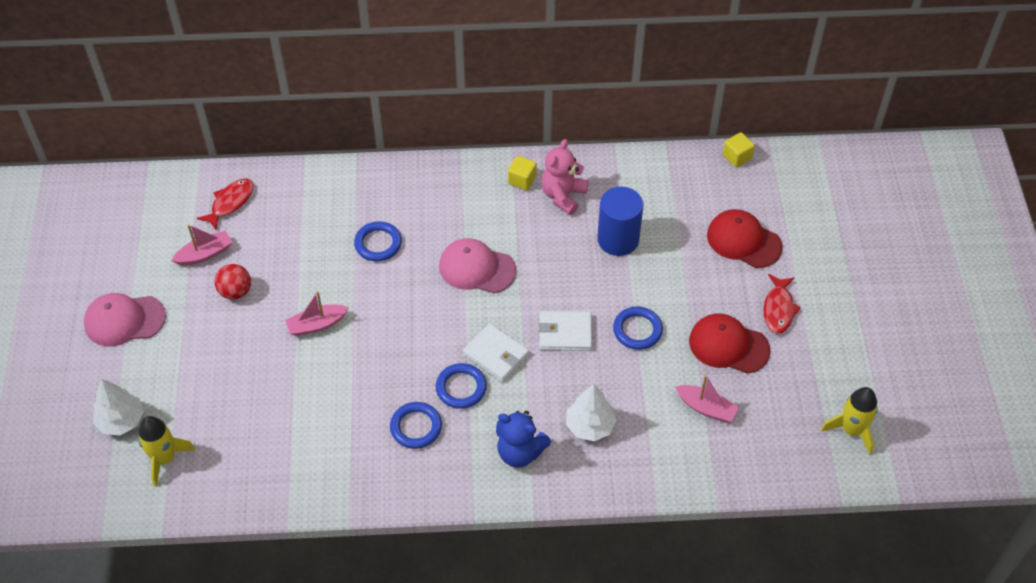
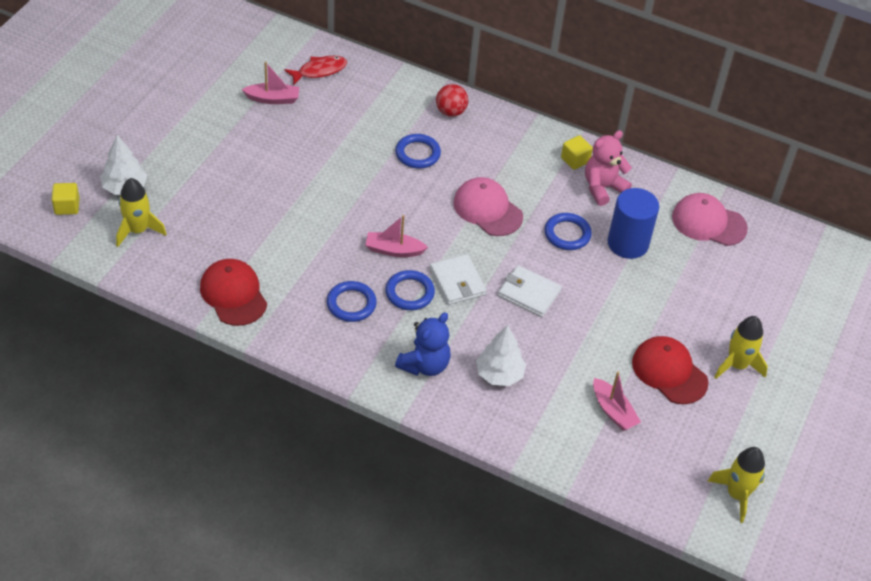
camera: 25 degrees right, 5 degrees down
pink cap [84,293,166,346] -> pink cap moved to [672,193,748,246]
red ball [215,264,251,300] -> red ball moved to [436,84,468,117]
pink boat [285,291,349,336] -> pink boat moved to [365,215,428,257]
blue teddy bear [496,411,551,468] -> blue teddy bear turned 105 degrees counterclockwise [395,312,451,376]
blue ring [613,306,663,350] -> blue ring moved to [545,213,592,250]
red cap [707,209,783,268] -> red cap moved to [200,259,267,326]
yellow cube [723,132,755,167] -> yellow cube moved to [52,183,80,215]
red fish [764,274,801,334] -> yellow rocket [714,316,768,379]

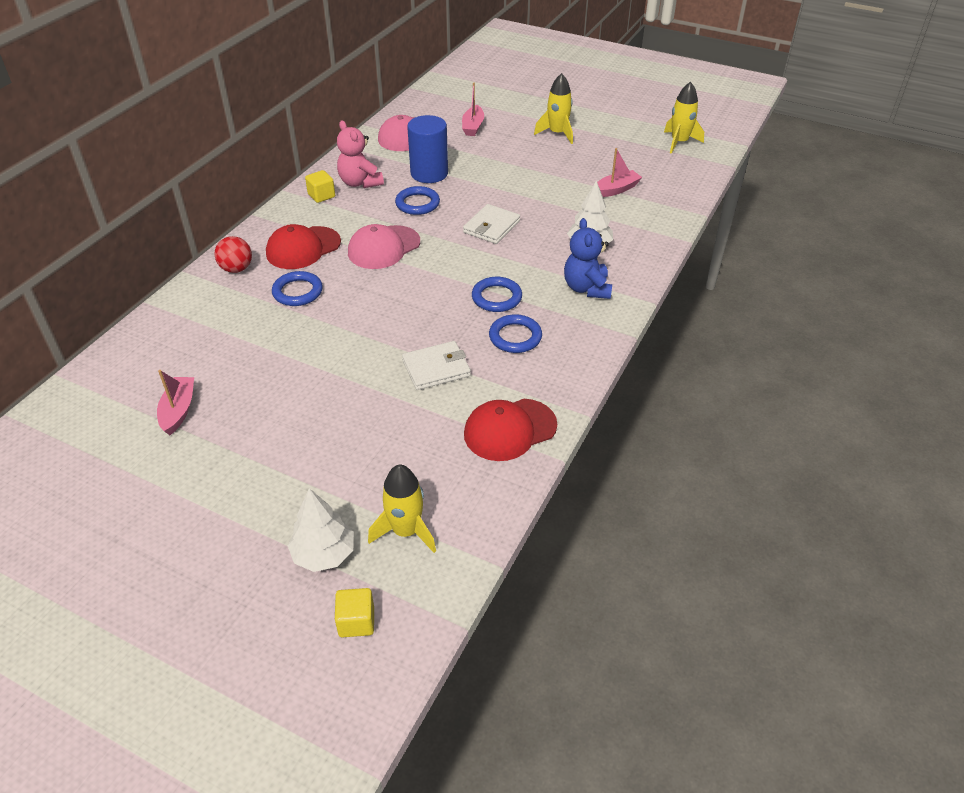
camera: 85 degrees left, 5 degrees down
red fish [284,56,347,85] -> none
pink boat [365,215,428,257] -> pink boat moved to [462,83,484,136]
blue teddy bear [395,312,451,376] -> blue teddy bear turned 135 degrees counterclockwise [564,218,612,299]
white wallet [430,254,487,305] -> white wallet moved to [402,341,471,390]
red cap [632,336,708,404] -> red cap moved to [266,224,341,269]

